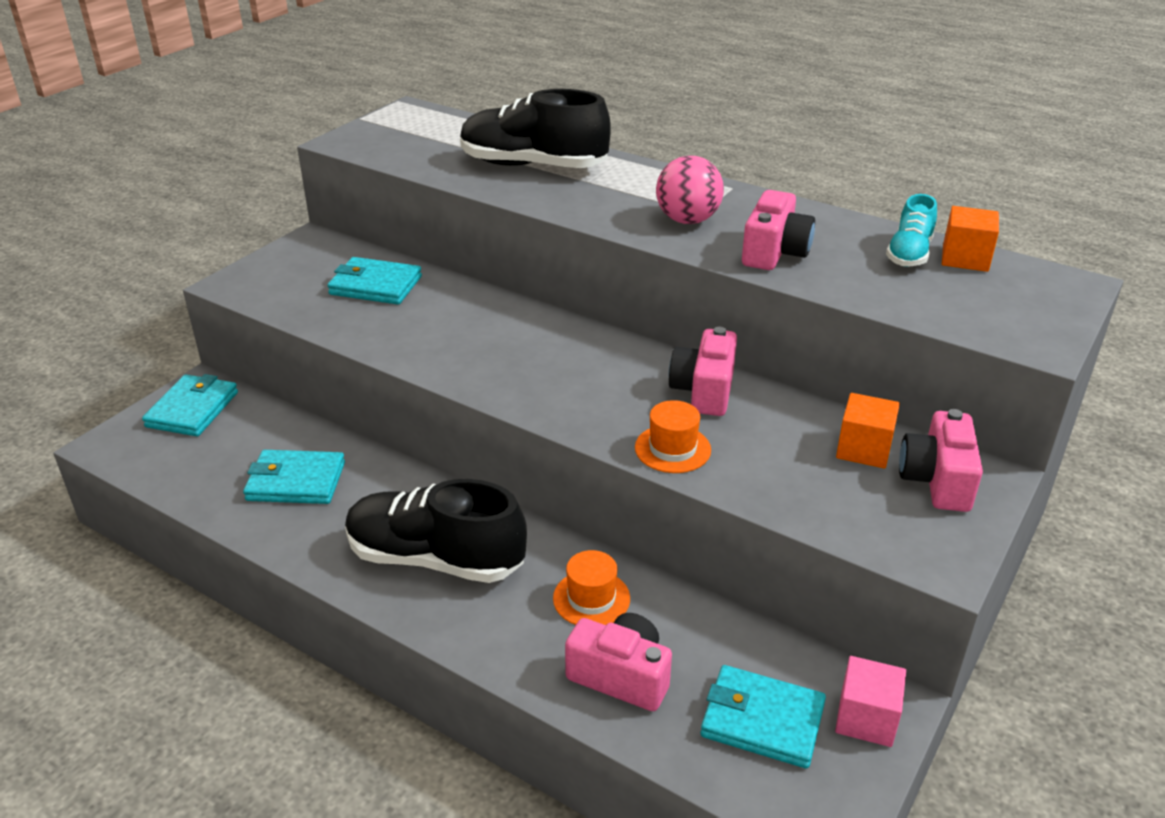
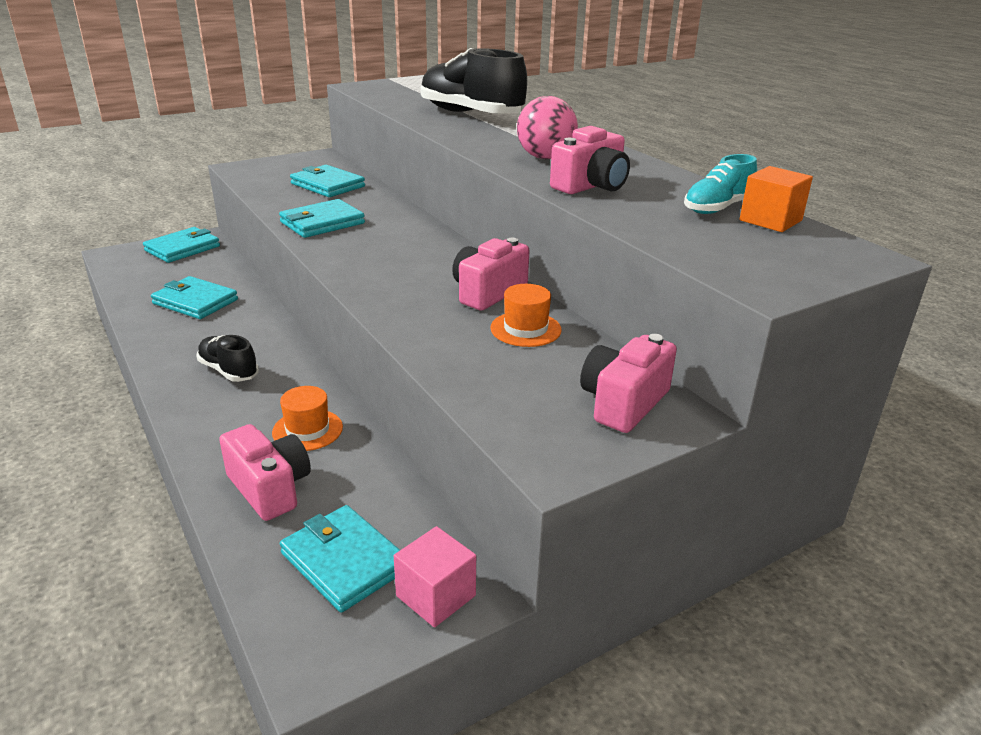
camera: 25 degrees right, 5 degrees down
black shoe [345,479,527,583] -> black shoe [196,335,259,382], size x0.53
orange hat [635,400,711,473] -> orange hat moved to [490,284,562,347]
orange cube [836,393,900,469] -> none
none -> turquoise wallet [279,199,365,238]

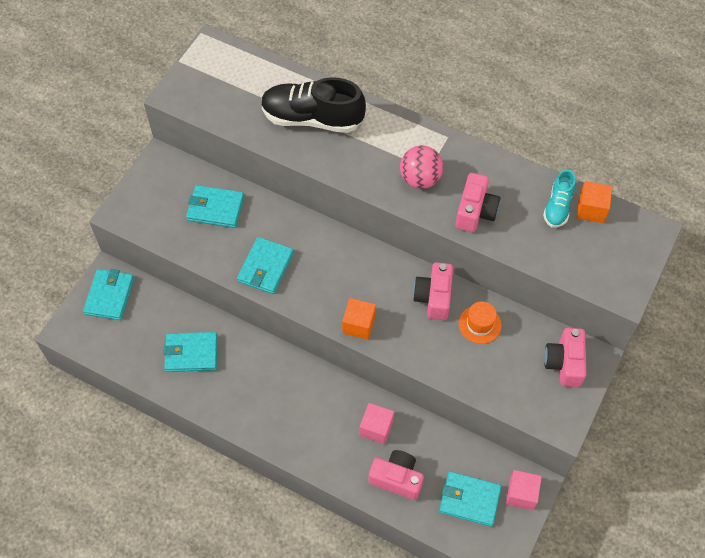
camera: 30 degrees left, 30 degrees up
black shoe [196,335,259,382] -> none
orange hat [272,386,343,451] -> pink cube [360,403,394,445]
none -> orange cube [342,298,376,340]

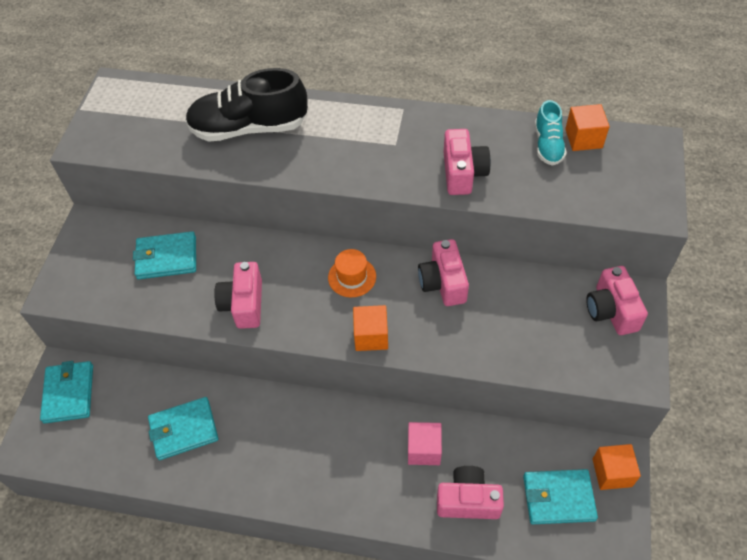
camera: 15 degrees left, 5 degrees down
turquoise wallet [237,237,294,294] -> pink camera [214,262,262,329]
pink ball [400,145,443,189] -> none
orange hat [459,301,502,344] -> orange hat moved to [328,249,376,297]
pink cube [506,470,542,510] -> orange cube [592,444,641,490]

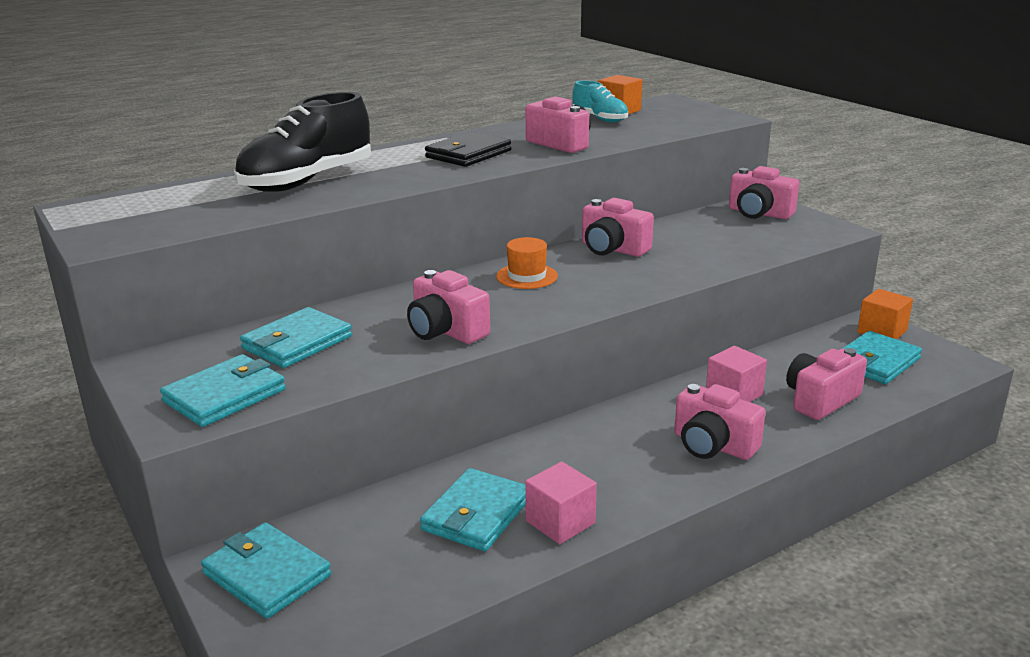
camera: 45 degrees left, 30 degrees down
orange cube [353,305,388,351] -> none
none -> turquoise wallet [160,354,286,427]
none -> black wallet [425,131,511,167]
none -> pink cube [525,461,597,544]
none -> pink camera [674,384,765,460]

